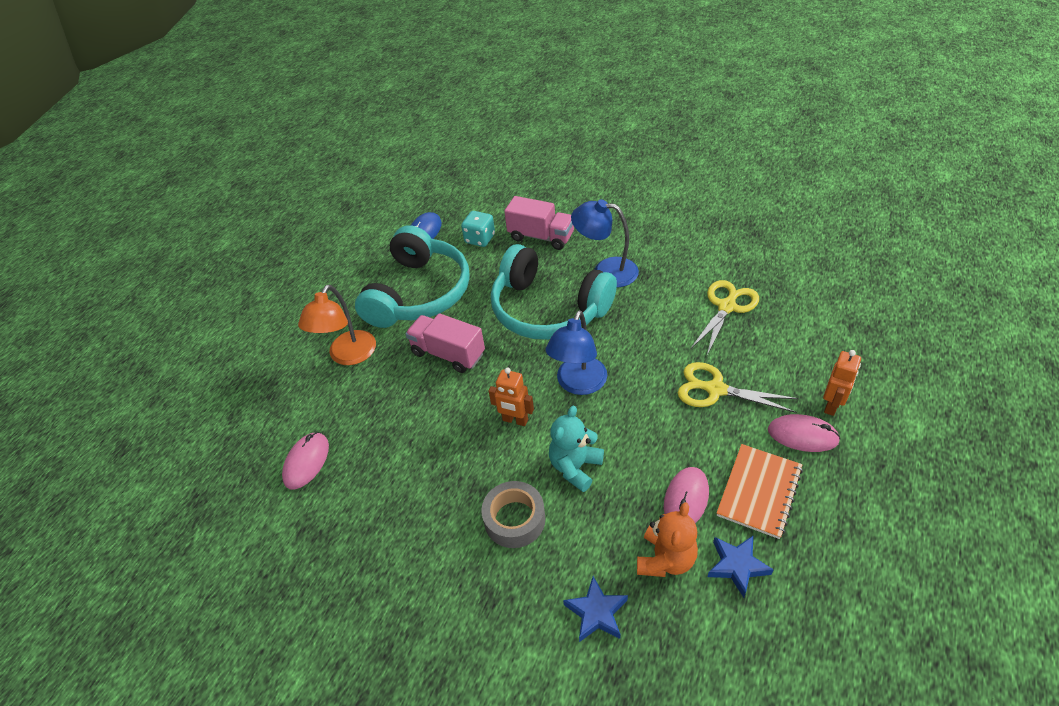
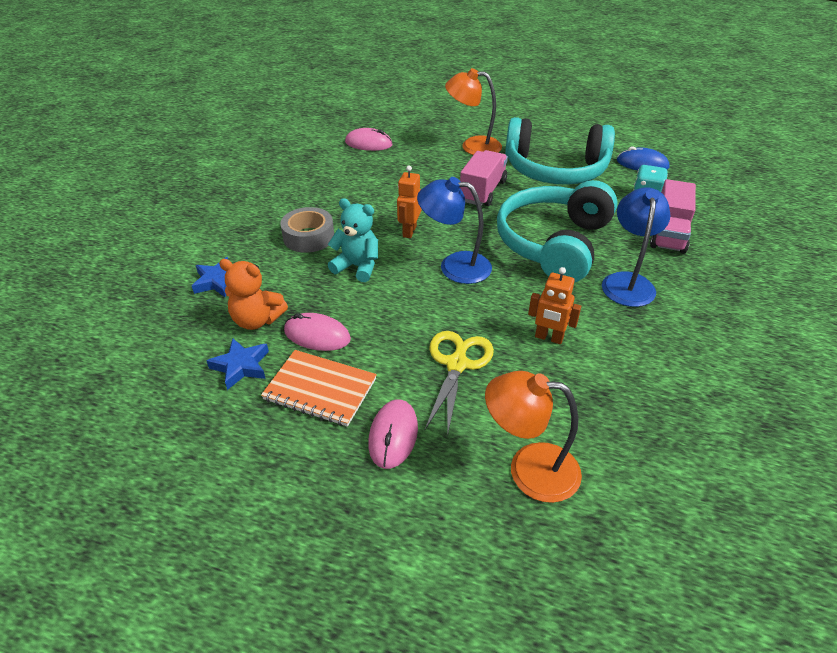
camera: 80 degrees right, 5 degrees down
yellow scissors [690,280,759,355] -> none
orange robot [823,350,861,416] -> orange robot moved to [528,267,581,344]
none -> orange lamp [485,371,582,503]

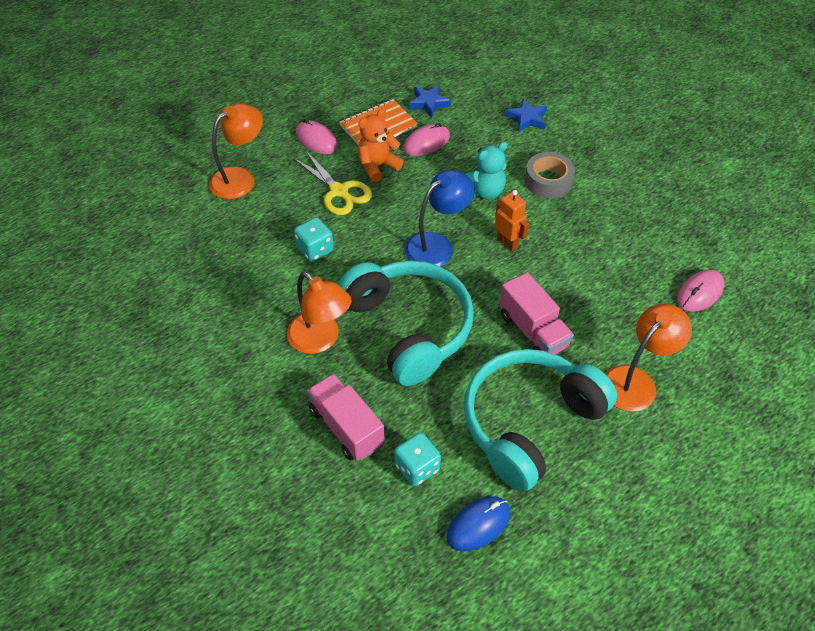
camera: 125 degrees right, 10 degrees up
orange teddy bear [219,259,288,330] -> orange teddy bear moved to [358,109,403,182]
orange robot [528,267,581,344] -> turquoise dice [294,217,334,262]
blue lamp [602,188,670,307] -> orange lamp [287,272,352,354]

